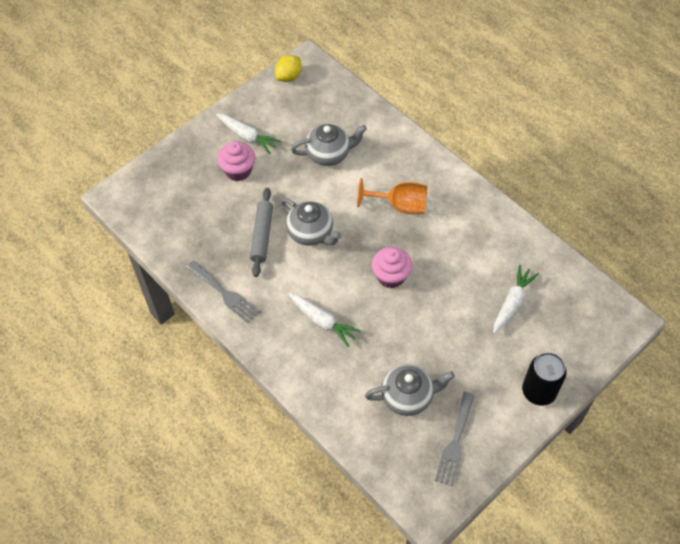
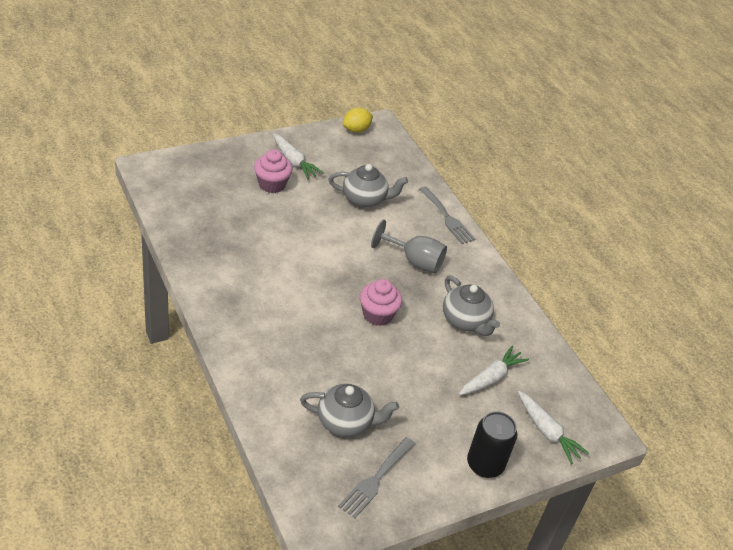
camera: 10 degrees right, 15 degrees down
grey fork [186,261,259,323] -> grey fork moved to [419,186,475,244]
grey rolling pin [250,188,273,277] -> none
grey teapot [280,198,342,246] -> grey teapot moved to [443,276,500,336]
white carrot [288,293,361,347] -> white carrot moved to [518,391,589,464]
orange goblet [357,178,428,214] -> grey goblet [371,220,447,274]

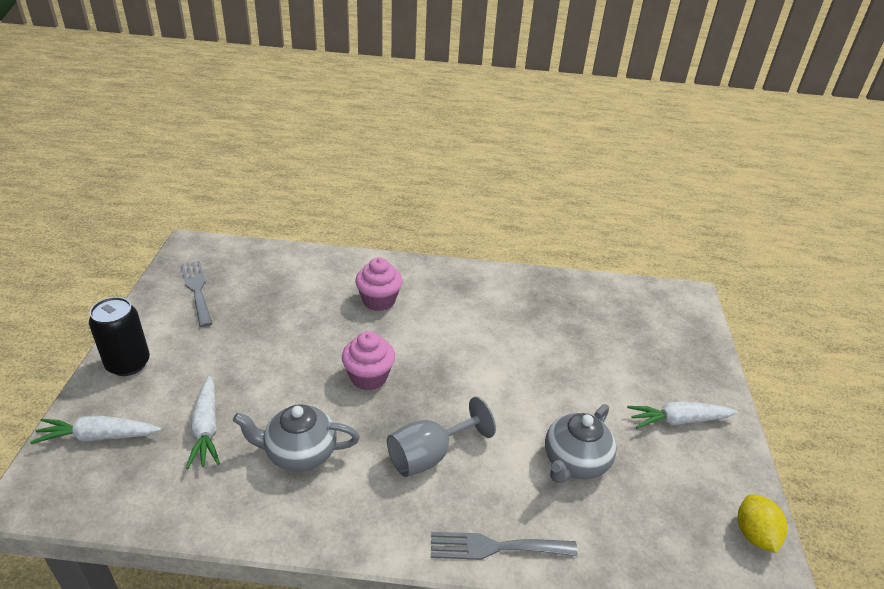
camera: 125 degrees right, 5 degrees down
pink cupcake [254,149,292,193] -> pink cupcake moved to [355,257,403,311]
grey teapot [300,383,399,437] -> none

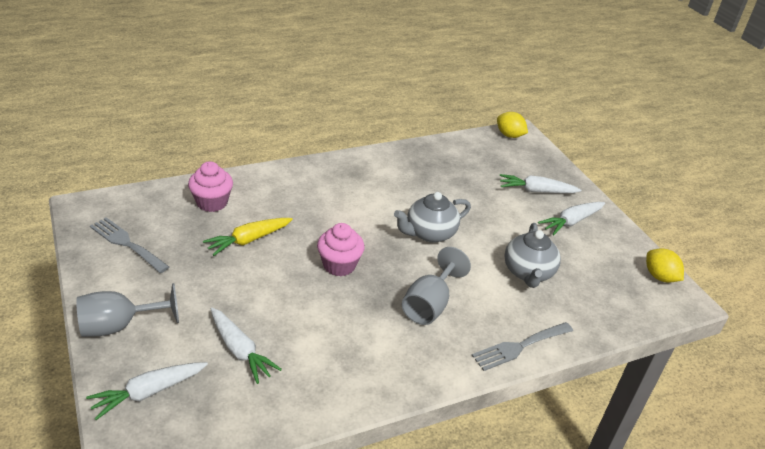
camera: 30 degrees left, 0 degrees up
black can [89,297,150,376] -> grey goblet [76,283,179,337]
grey teapot [233,404,360,472] -> grey teapot moved to [394,192,471,243]
pink cupcake [355,257,403,311] -> pink cupcake moved to [188,161,233,212]
none -> yellow carrot [203,218,293,256]
none -> yellow lemon [497,112,528,138]
none -> white carrot [500,174,581,193]

